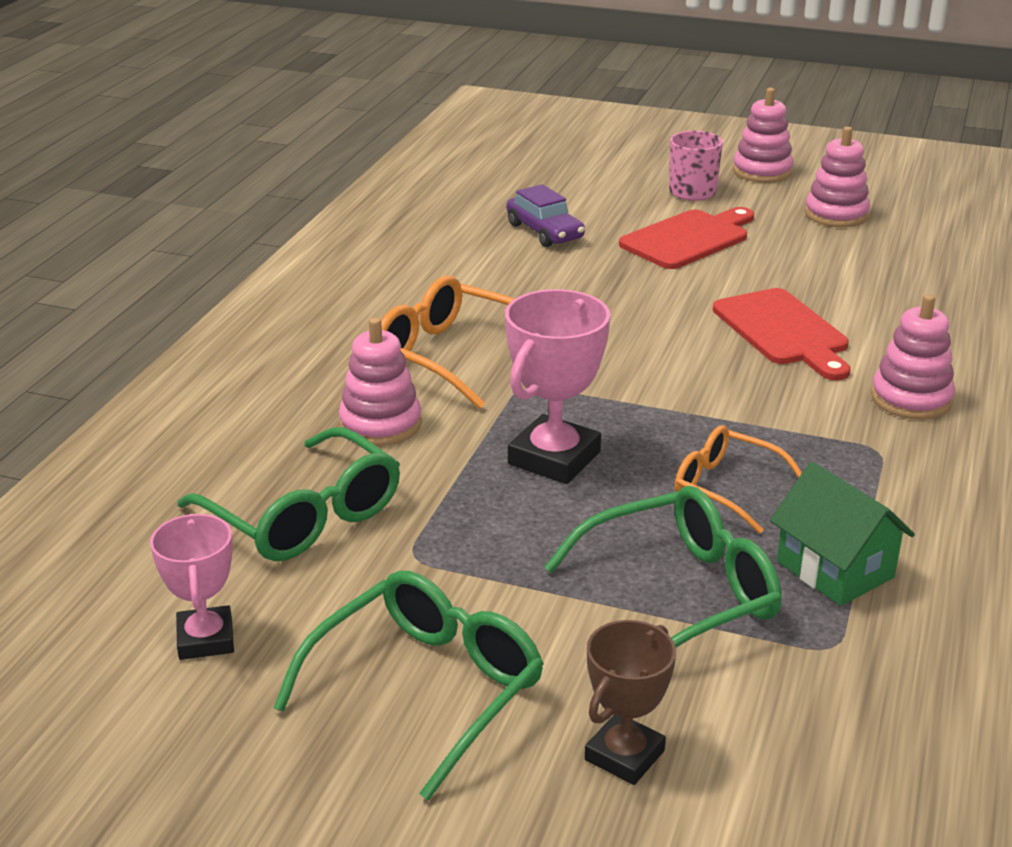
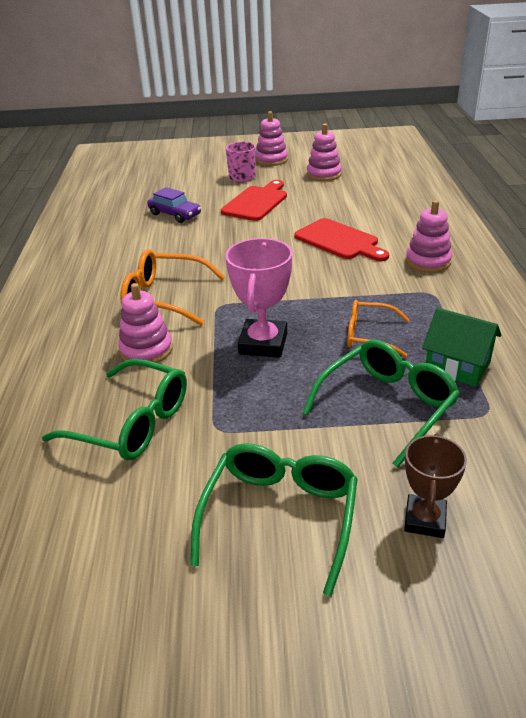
camera: 20 degrees left, 5 degrees up
pink trophy [150,514,234,660] -> none

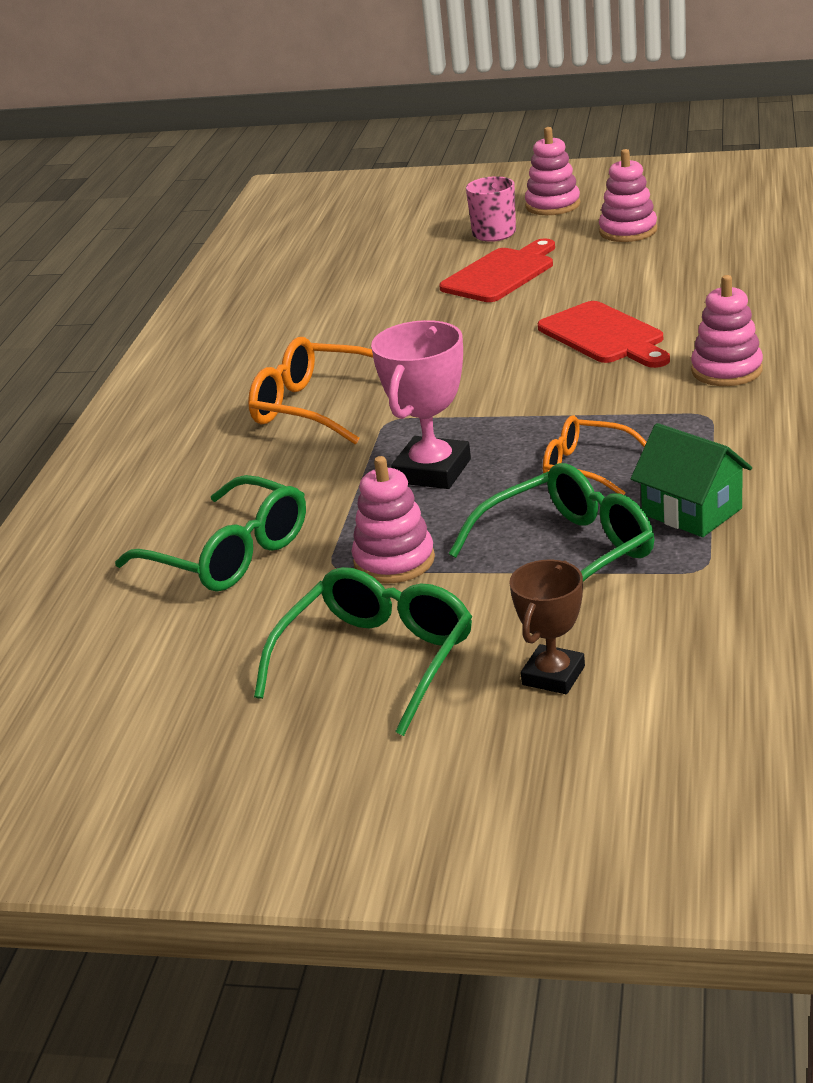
camera: 15 degrees right, 5 degrees down
pink stacking toy [118,283,173,366] -> pink stacking toy moved to [352,456,435,583]
purple car [148,187,201,223] -> none

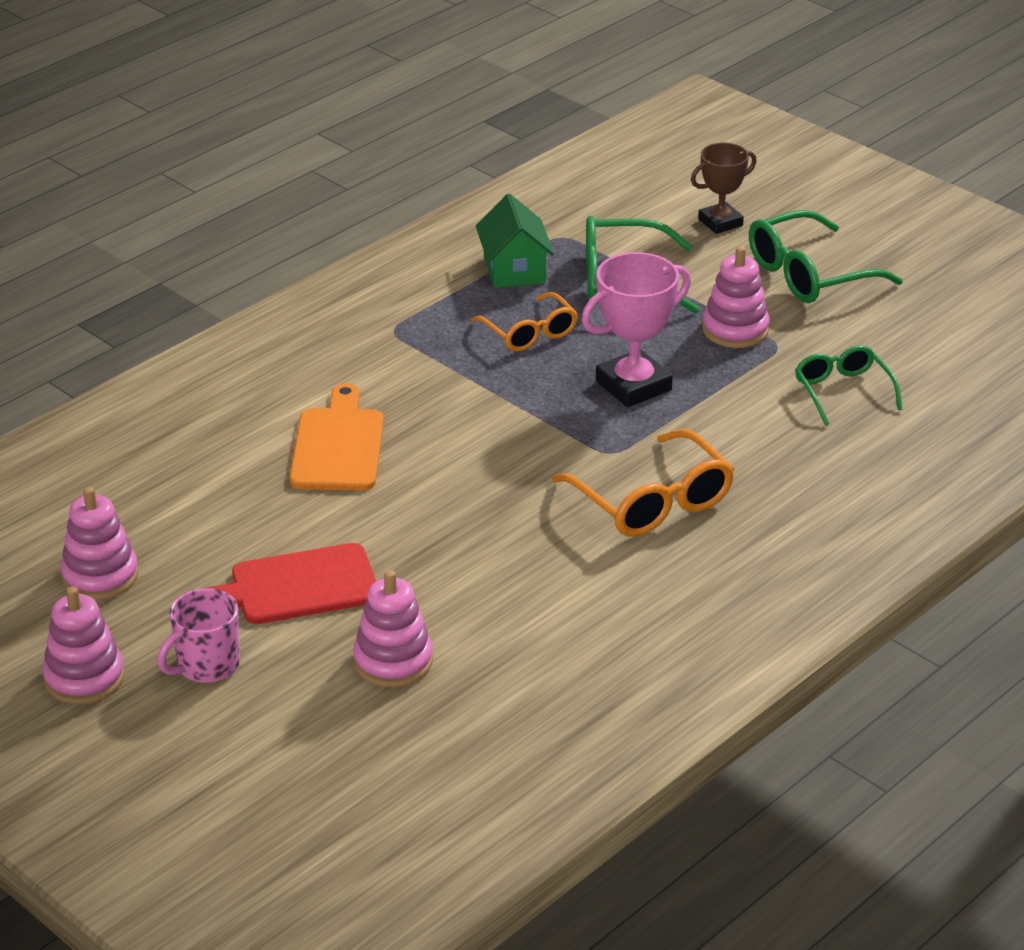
camera: 150 degrees left, 5 degrees up
green glasses [115,475,306,591] -> green glasses [795,345,903,426], size x0.65
red cutting board [538,301,670,368] -> orange cutting board [290,383,384,491]
pink stacking toy [691,275,763,386] -> pink stacking toy moved to [353,570,433,687]

